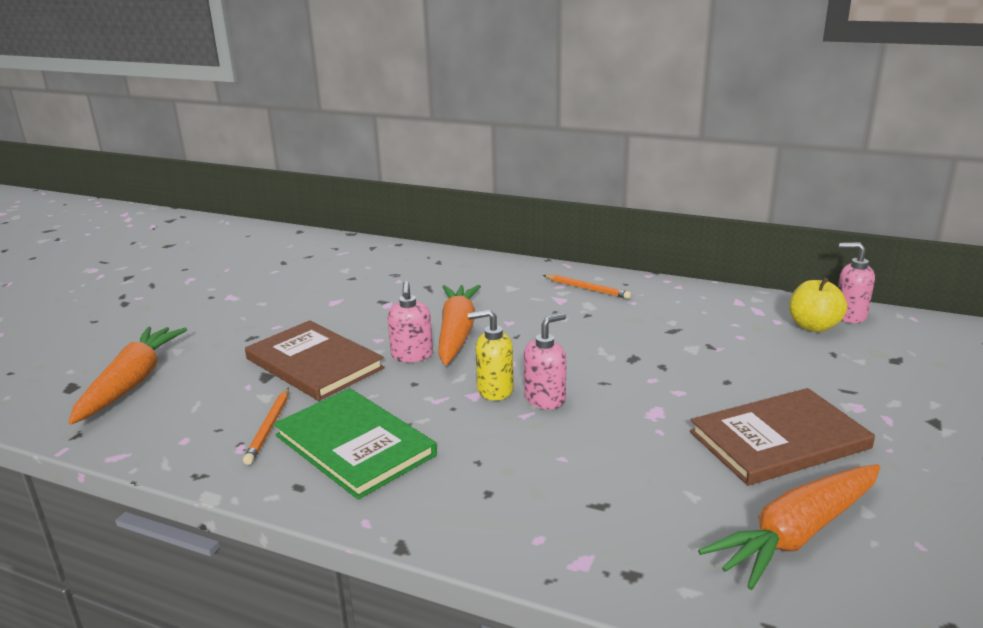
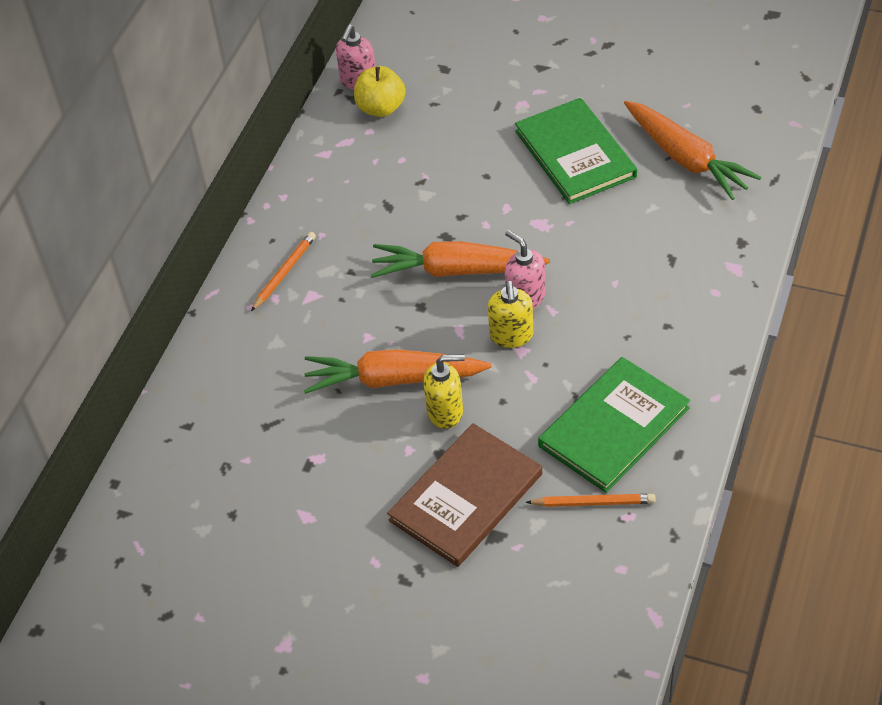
camera: 90 degrees left, 25 degrees up
orange carrot [68,327,187,425] -> orange carrot moved to [371,241,550,278]
pink soap dispenser [387,281,433,362] -> yellow soap dispenser [423,354,465,429]
brown book [690,388,875,486] -> green book [515,98,637,204]

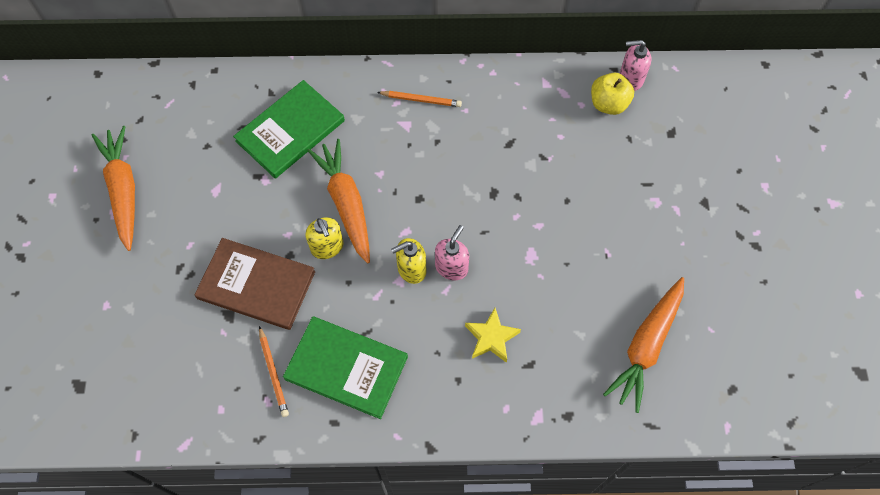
camera: 65 degrees right, 15 degrees up
orange carrot [371,241,550,278] -> orange carrot moved to [91,126,135,251]
green book [515,98,637,204] -> green book moved to [233,80,345,179]
none -> yellow star [465,308,521,363]

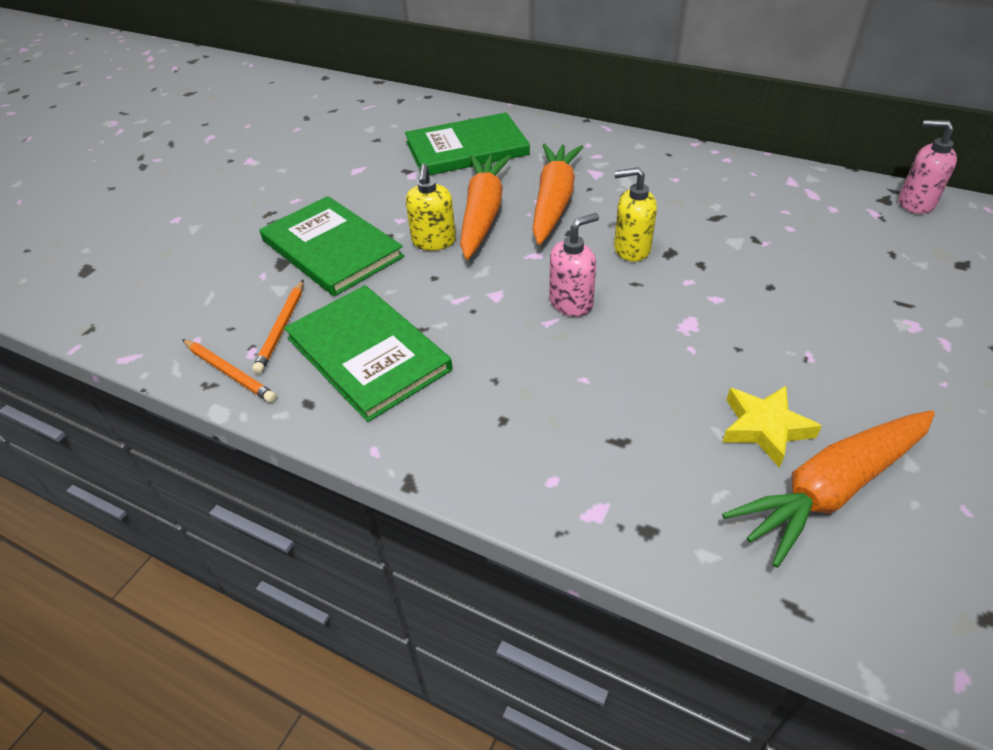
camera: 30 degrees right, 20 degrees down
orange carrot [91,126,135,251] -> orange carrot moved to [532,143,583,245]
brown book [194,238,315,330] -> green book [259,196,404,296]
orange pencil [377,91,462,107] -> orange pencil moved to [182,339,277,403]
yellow soap dispenser [391,238,426,284] -> yellow soap dispenser moved to [614,167,657,262]
yellow star [465,308,521,363] -> yellow star moved to [722,386,822,468]
yellow apple [591,73,634,115] -> none

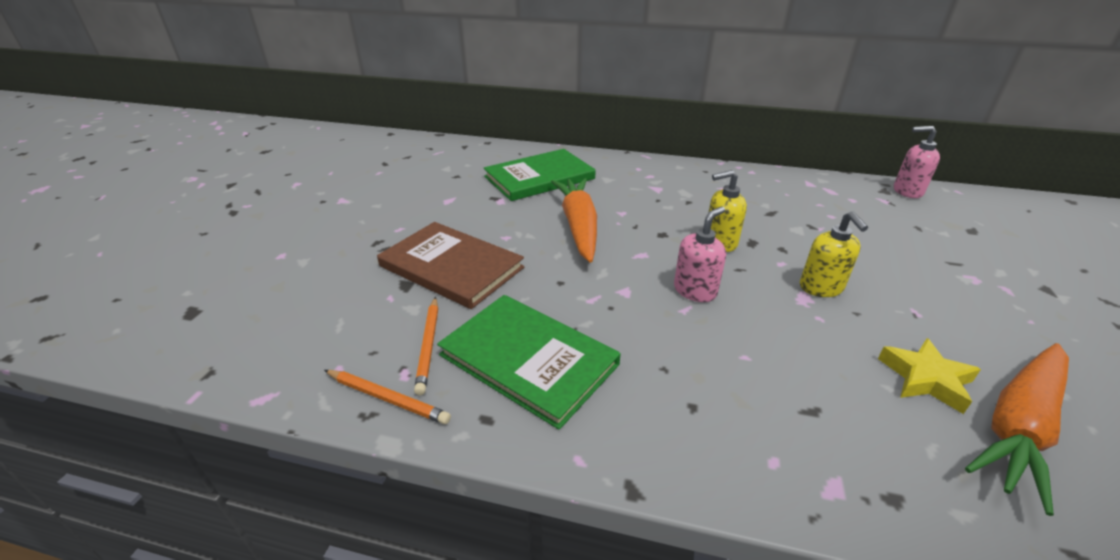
camera: 15 degrees left, 10 degrees down
green book [259,196,404,296] -> brown book [377,222,524,309]
yellow soap dispenser [406,164,456,251] -> yellow soap dispenser moved to [800,211,868,297]
orange carrot [532,143,583,245] -> none

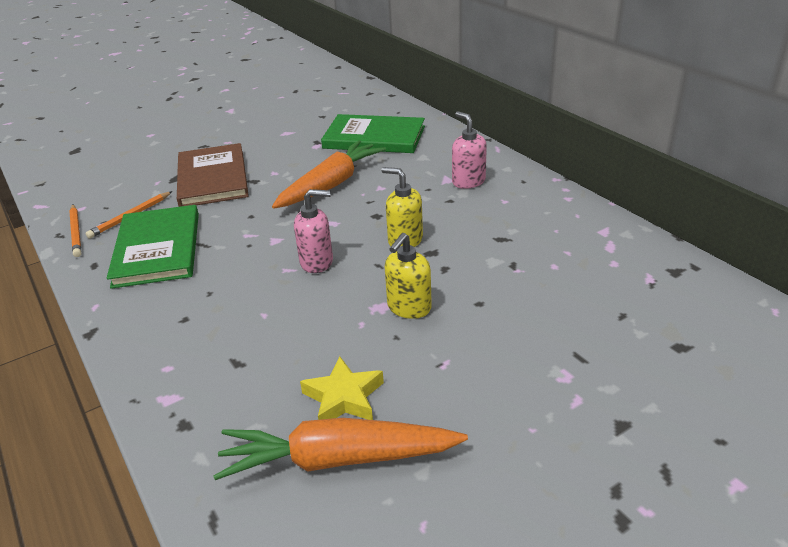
camera: 45 degrees right, 0 degrees up
pink soap dispenser [894,126,940,198] -> pink soap dispenser moved to [452,111,487,189]

